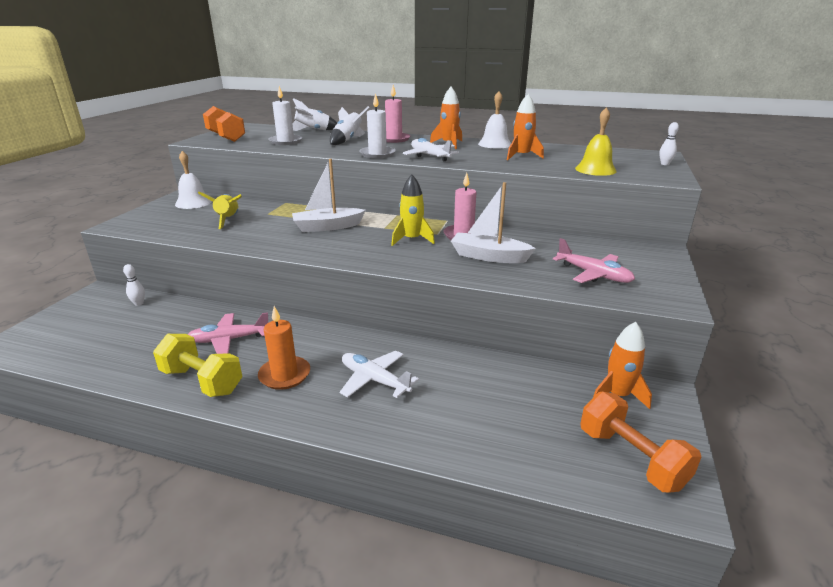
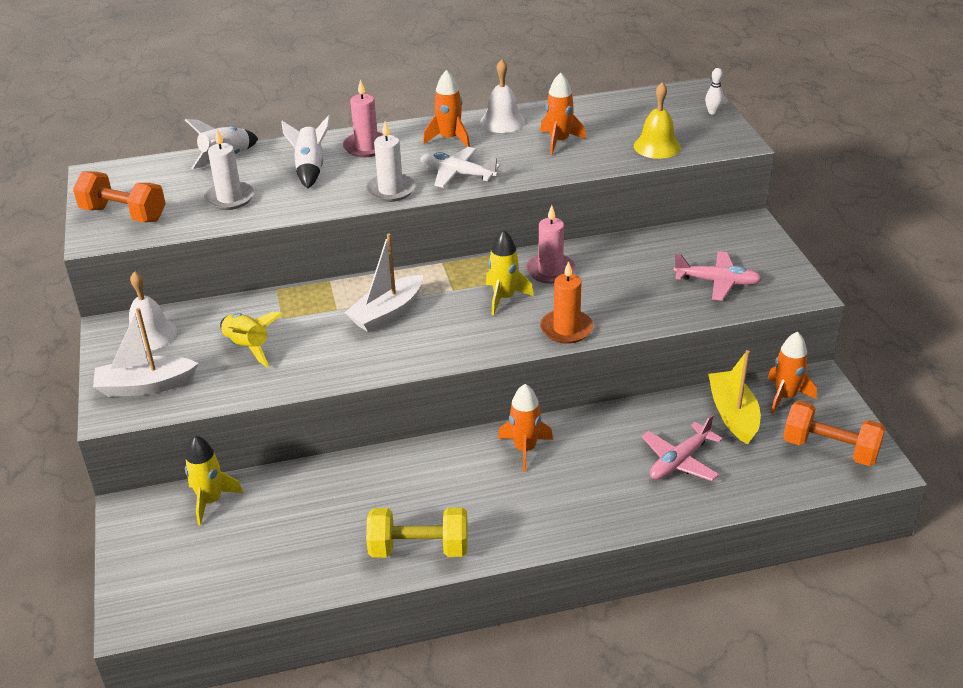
camera: 30 degrees left, 10 degrees up
white bowling pin [123,264,145,306] -> yellow rocket [185,435,243,525]
pink plane [188,312,268,354] -> pink plane moved to [642,415,723,481]
orange candle [258,306,310,390] -> orange candle moved to [540,261,593,344]
white plane [340,351,419,398] -> none
white boat [451,182,536,263] -> white boat moved to [93,308,199,397]
none -> orange rocket [498,384,553,472]
none -> yellow boat [708,350,760,444]

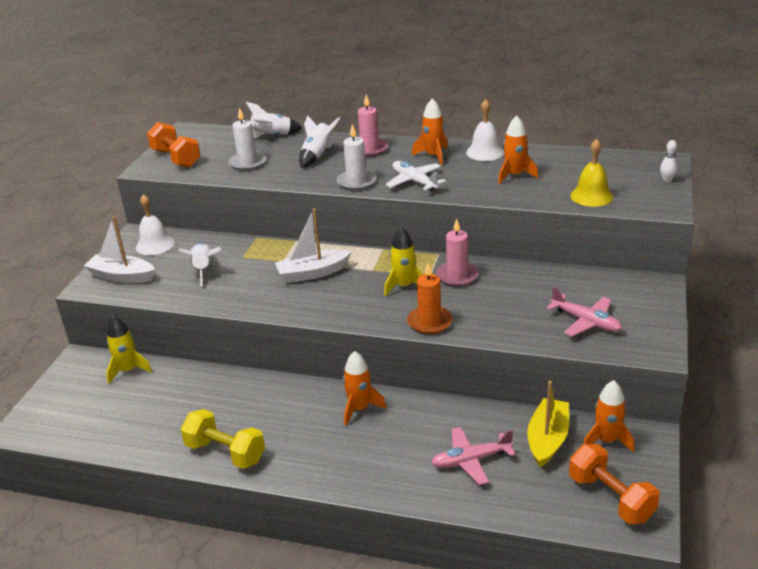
camera: 30 degrees right, 5 degrees down
yellow rocket [220,312,283,367] -> white rocket [177,243,221,286]

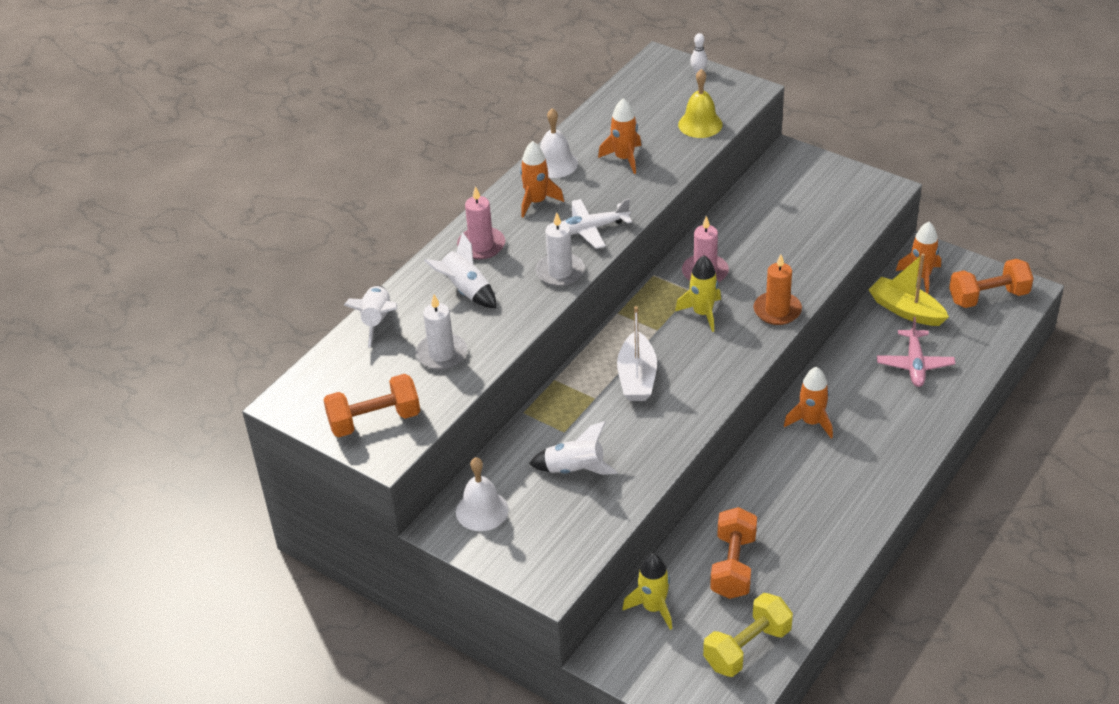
camera: 70 degrees left, 10 degrees up
white boat [84,216,155,283] -> none
yellow dumbbell [181,409,265,469] -> yellow dumbbell moved to [703,593,793,677]
pink plane [546,287,622,337] -> none
none -> orange dumbbell [710,507,757,599]

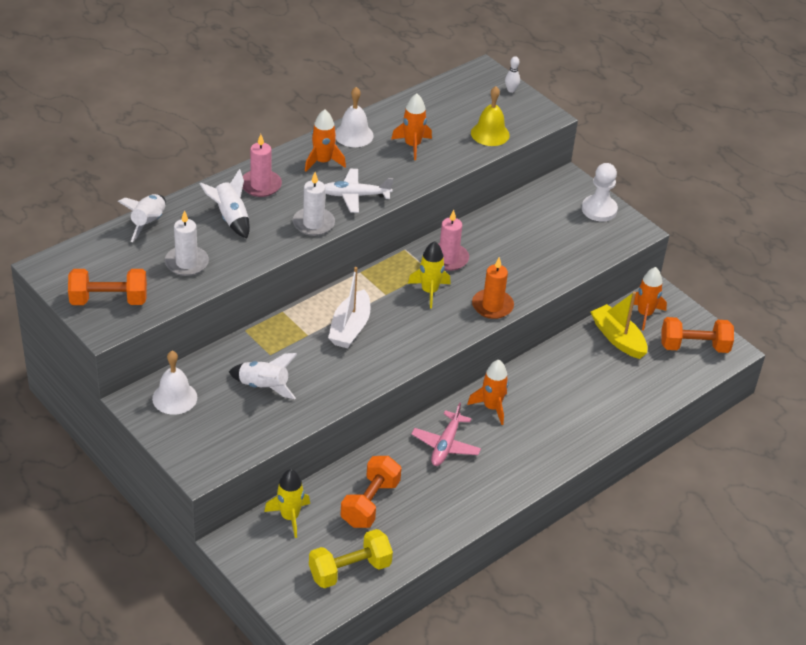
camera: 10 degrees right, 0 degrees up
pink plane [877,317,955,387] -> pink plane moved to [411,402,481,466]
none -> white pawn [582,163,618,222]

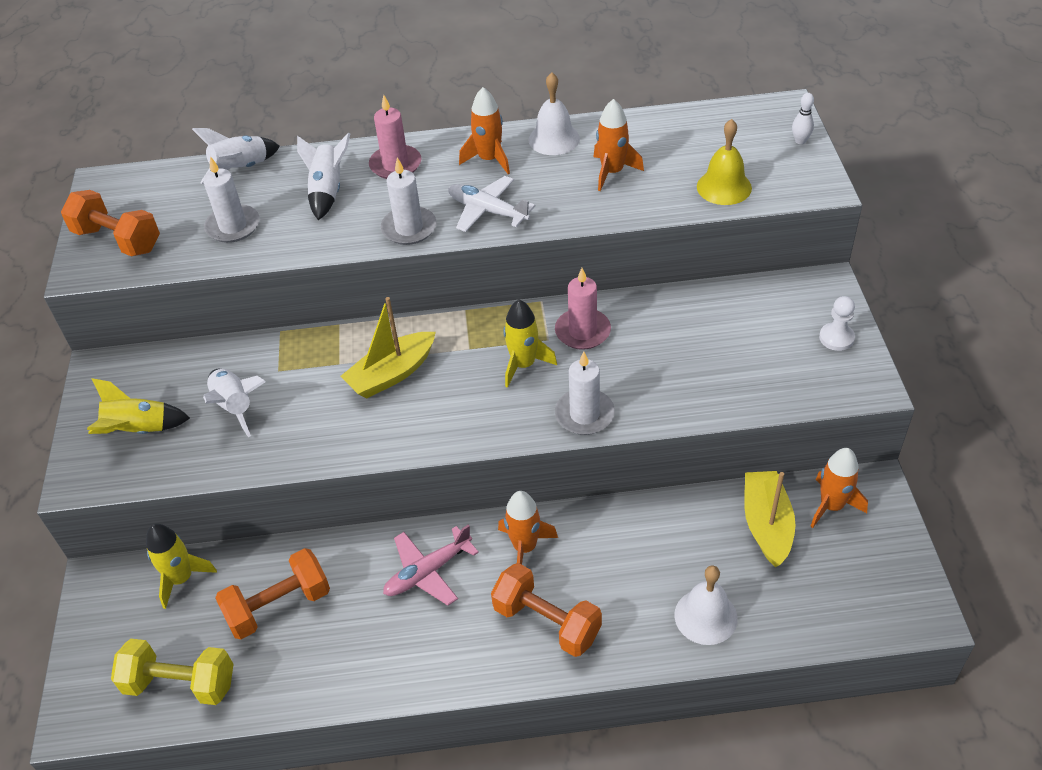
camera: 40 degrees right, 5 degrees up
white bell [152,351,197,415] -> white bell moved to [675,565,737,645]
white boat [328,267,371,348] -> yellow boat [340,297,436,399]
orange candle [472,257,514,319] -> white candle [555,352,615,435]
white pawn [582,163,618,222] -> white pawn [819,296,855,351], size x0.66
orange dumbbell [661,317,734,353] -> orange dumbbell moved to [491,563,602,657]
none -> yellow rocket [87,378,190,434]

